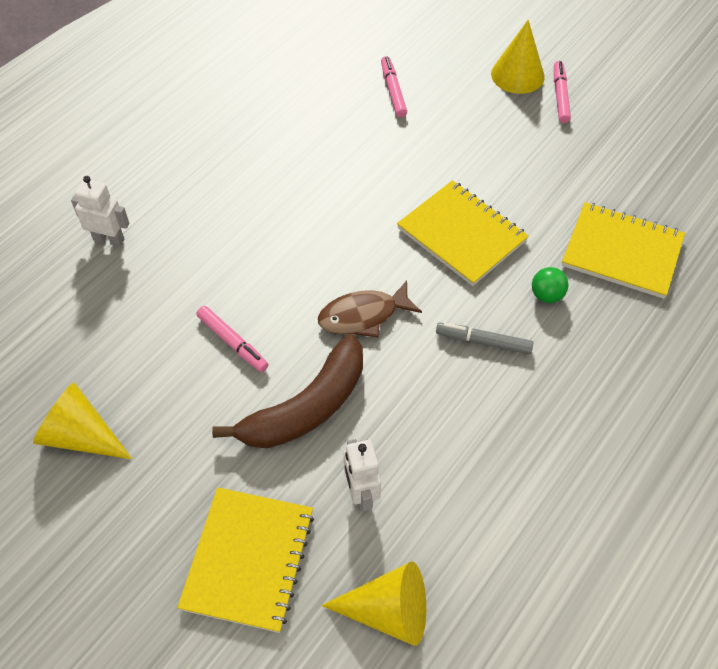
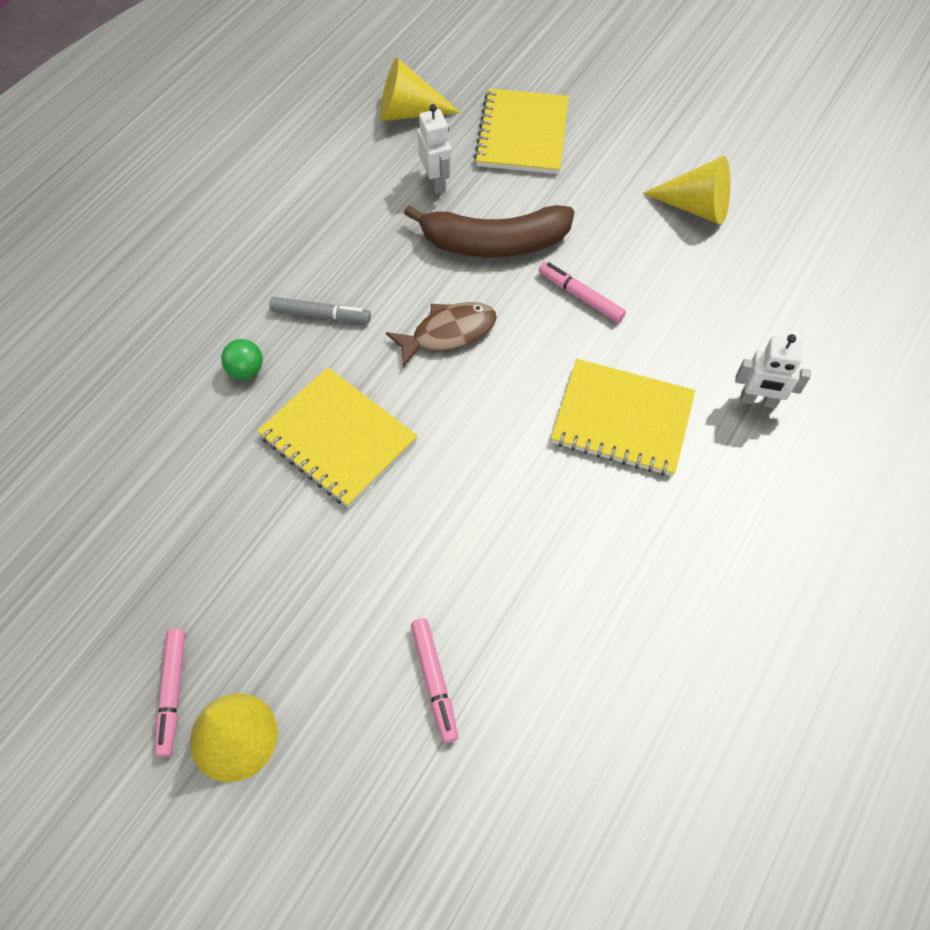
camera: 175 degrees right, 5 degrees up
brown banana [212,334,363,448] -> brown banana turned 135 degrees counterclockwise [404,205,575,258]
yellow notebook [562,202,685,299] -> yellow notebook moved to [551,359,695,476]

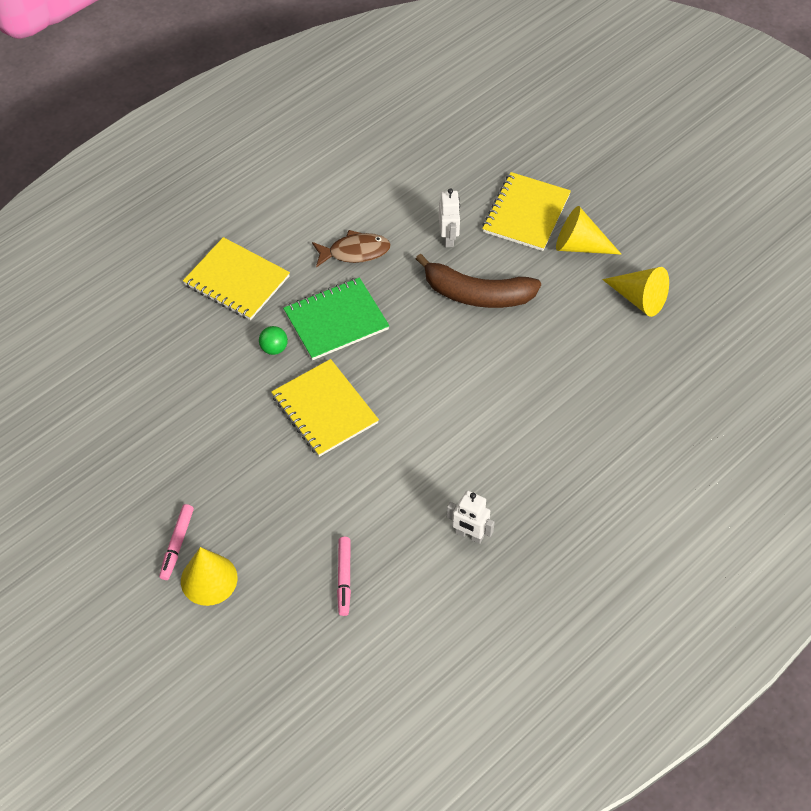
camera: 15 degrees right, 5 degrees down
grey marker [269,297,371,323] -> green notebook [283,277,389,360]
yellow cone [380,57,461,121] -> yellow cone moved to [556,206,622,255]
brown fish [386,302,497,368] -> brown fish moved to [312,230,391,267]
pink marker [539,262,626,323] -> none
yellow notebook [551,359,695,476] -> yellow notebook moved to [183,237,290,320]
white robot [735,334,811,408] -> white robot moved to [447,491,494,544]

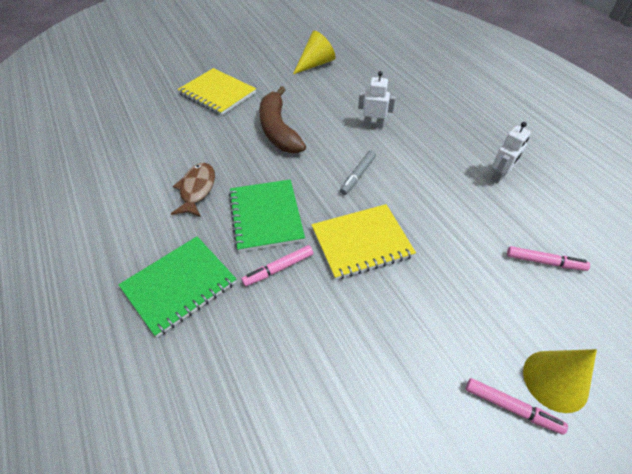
camera: 75 degrees left, 5 degrees down
yellow notebook [183,237,290,320] -> green notebook [118,236,236,337]
green ball [259,326,288,355] -> pink marker [241,245,313,286]
brown banana [416,254,541,308] -> brown banana turned 135 degrees clockwise [259,86,306,153]
white robot [439,188,460,247] -> white robot moved to [358,71,396,129]
yellow cone [556,206,622,255] -> none
none -> grey marker [340,150,376,195]

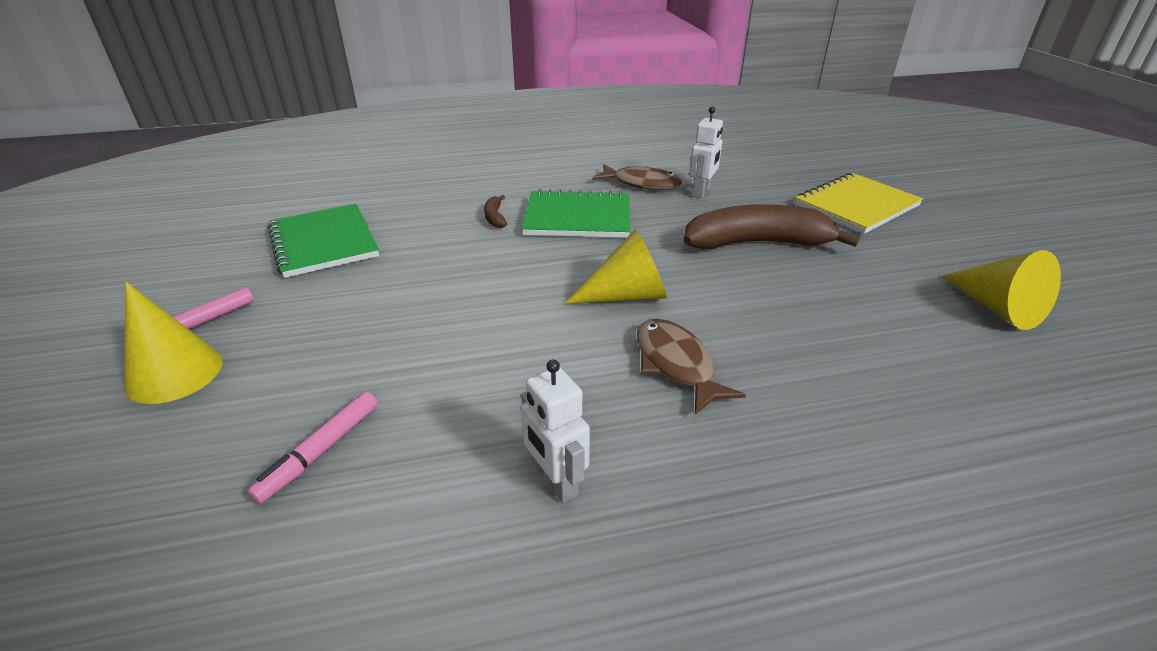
camera: 105 degrees right, 15 degrees down
green notebook [118,236,236,337] -> green notebook moved to [268,204,379,278]
pink marker [241,245,313,286] -> brown banana [484,195,507,228]
yellow notebook [311,204,416,280] -> none
grey marker [340,150,376,195] -> yellow cone [564,229,667,304]
white robot [358,71,396,129] -> white robot moved to [689,106,723,198]
none -> brown fish [637,319,746,415]

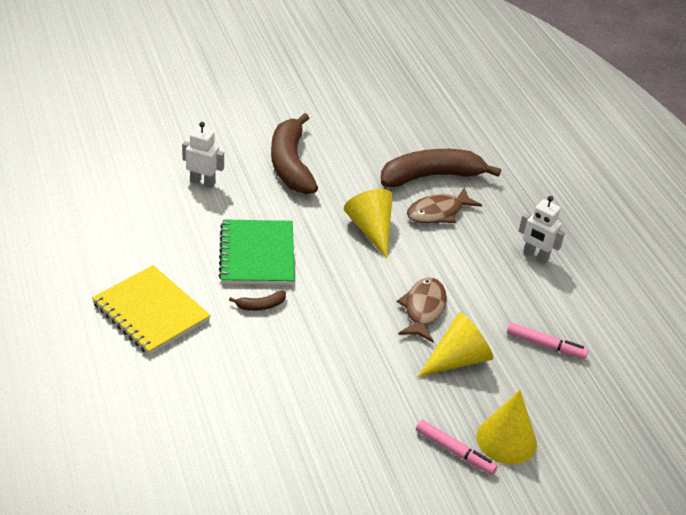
camera: 100 degrees left, 5 degrees up
green notebook [268,204,379,278] -> none
white robot [521,359,590,503] -> white robot turned 75 degrees clockwise [519,196,565,264]
brown fish [592,164,682,190] -> brown fish moved to [397,278,447,342]
yellow notebook [795,172,923,234] -> yellow notebook moved to [92,265,211,355]
yellow cone [941,250,1061,330] -> yellow cone moved to [417,312,493,377]
none -> brown banana [381,149,501,187]

